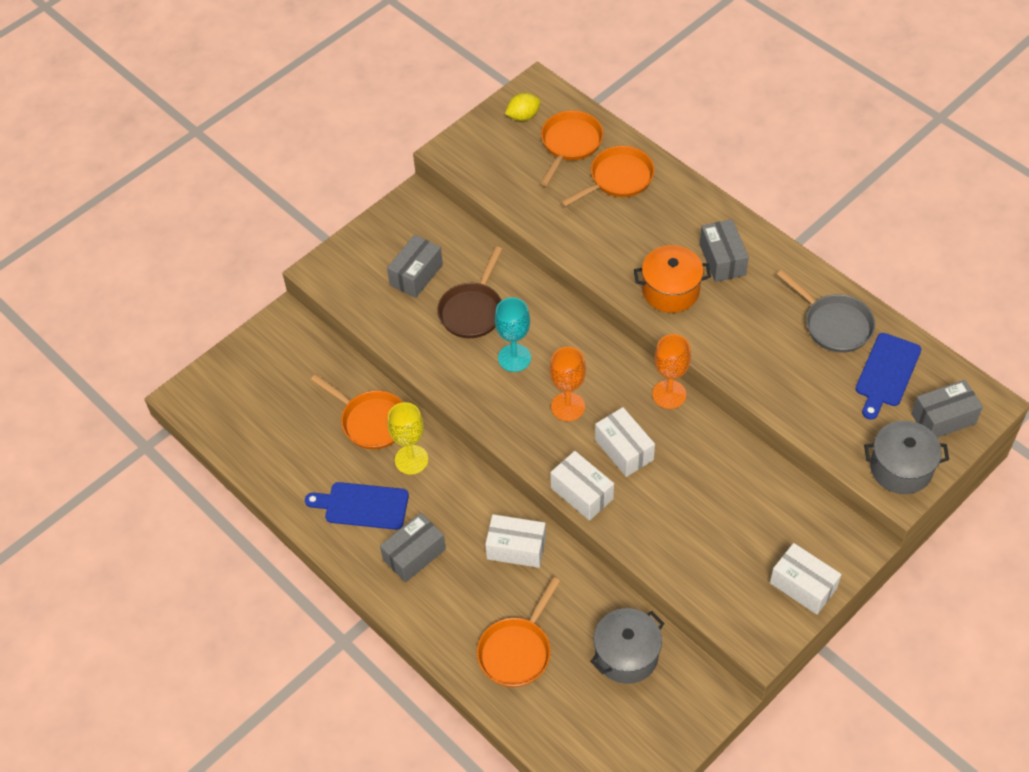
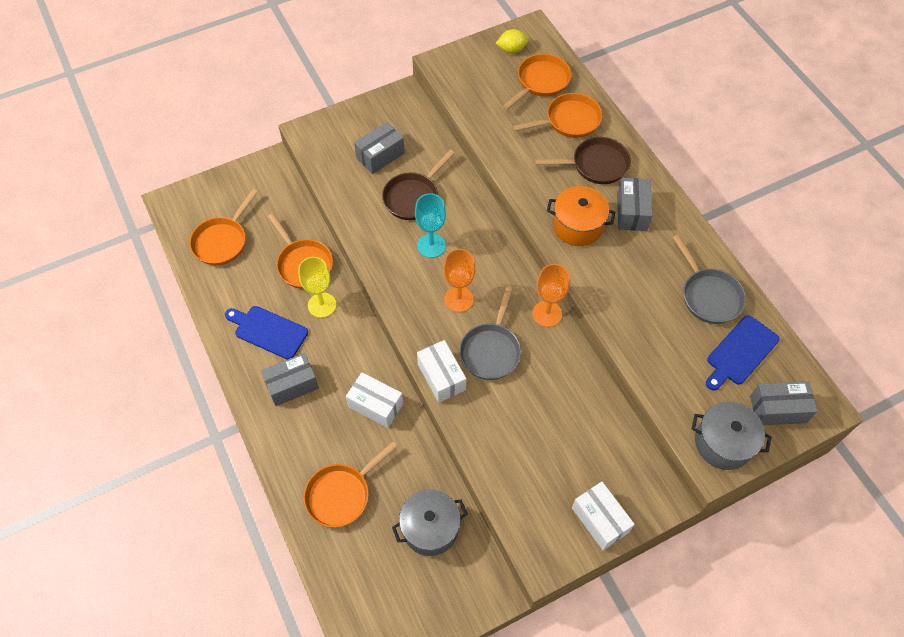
camera: 15 degrees right, 5 degrees up
white box [595,407,655,477] -> grey pan [459,286,521,380]
none -> orange pan [190,189,258,265]
none -> brown pan [534,137,631,184]

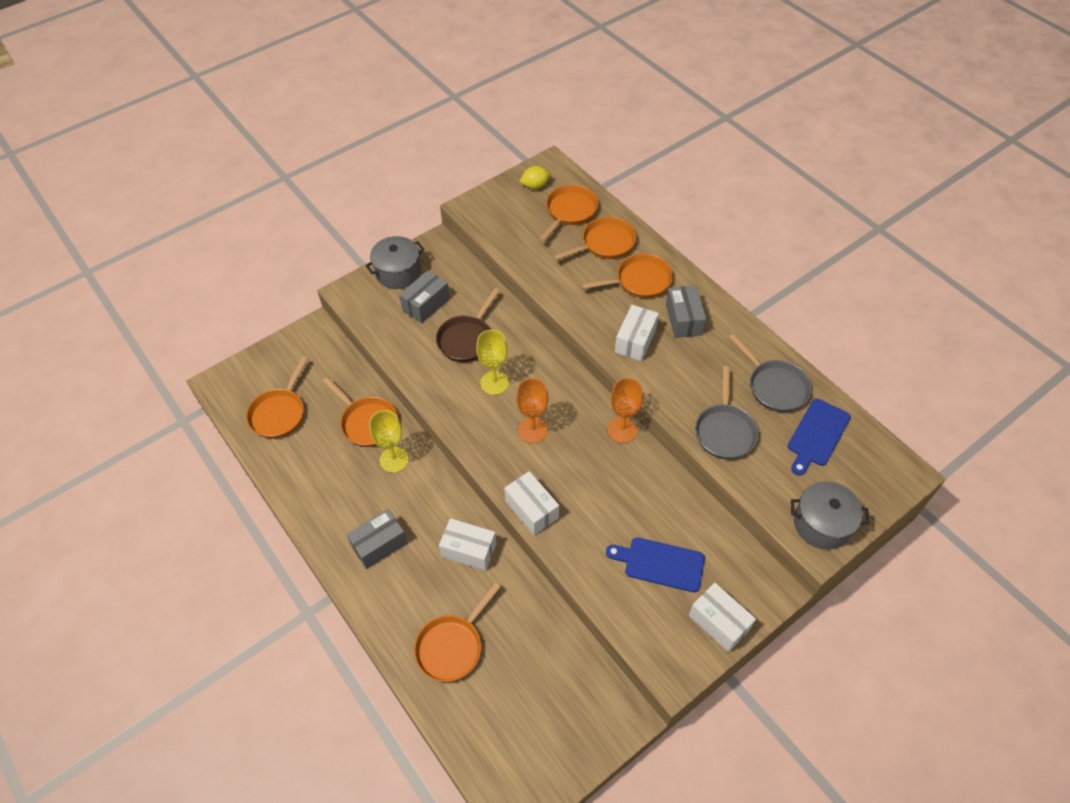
camera: 10 degrees left, 5 degrees down
blue cutting board [225,306,308,360] -> blue cutting board moved to [606,537,705,592]
grey pot [392,489,468,556] -> grey pot moved to [365,236,425,289]
turquoise goblet [415,193,446,258] -> yellow goblet [476,330,509,395]
grey pan [459,286,521,380] -> grey pan moved to [695,366,758,460]
brown pan [534,137,631,184] -> orange pan [581,253,673,298]
orange pot [547,186,616,246] -> white box [615,305,659,361]
grey box [750,381,817,425] -> none

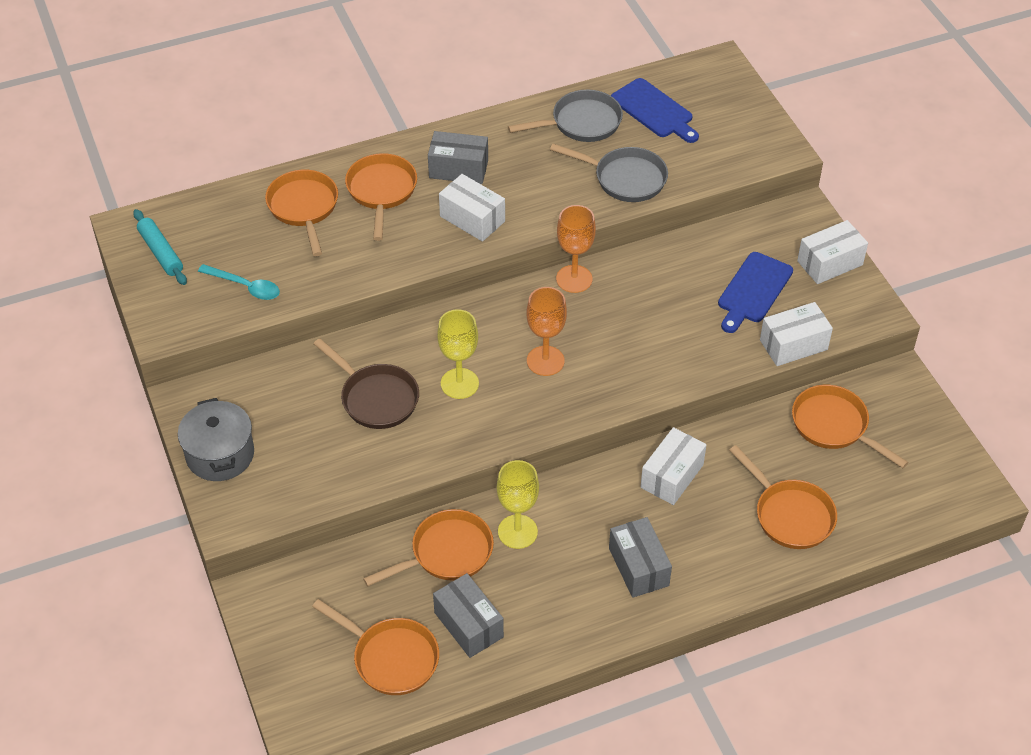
camera: 75 degrees left, 5 degrees down
grey box [399,270,449,323] -> grey box moved to [433,573,504,658]
white box [504,471,559,535] -> white box moved to [760,302,833,366]
yellow lemon [519,166,550,189] -> turquoise rolling pin [133,209,187,285]
orange pan [539,185,598,242] -> orange pan moved to [792,385,908,468]
grey pot [791,481,869,550] -> none
none -> turquoise spoon [198,264,280,300]

